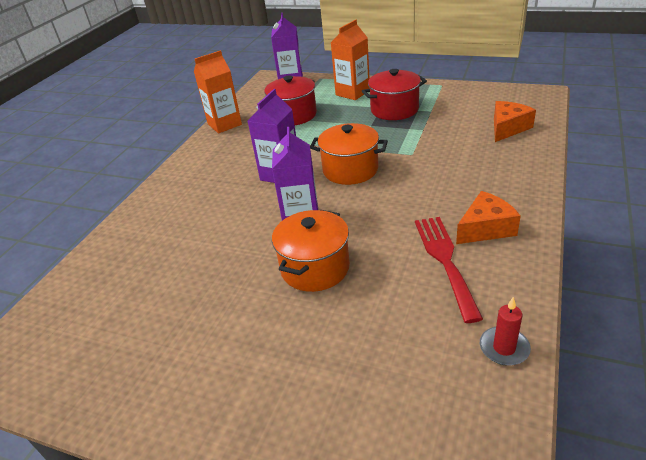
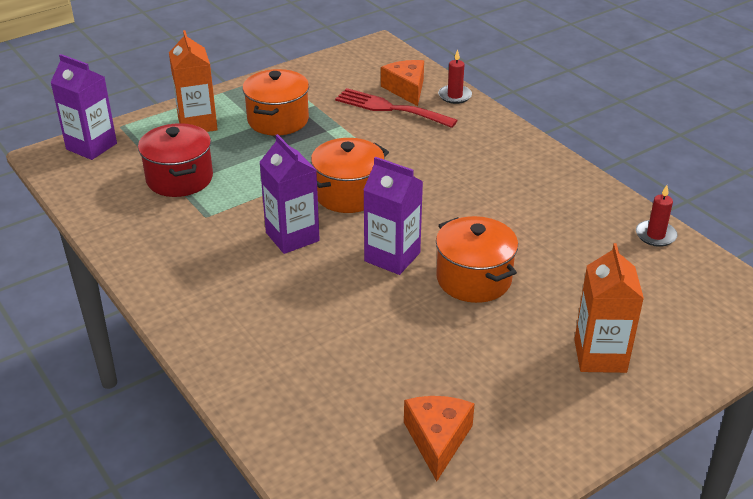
camera: 60 degrees left, 0 degrees up
orange carton [194,50,242,133] -> orange carton moved to [574,243,644,373]
red pot [362,69,427,120] -> orange pot [242,69,309,136]
red fork [415,217,483,323] -> red fork moved to [335,88,458,128]
orange cheese [456,191,521,244] -> orange cheese moved to [404,396,475,481]
none -> red candle [438,50,472,104]

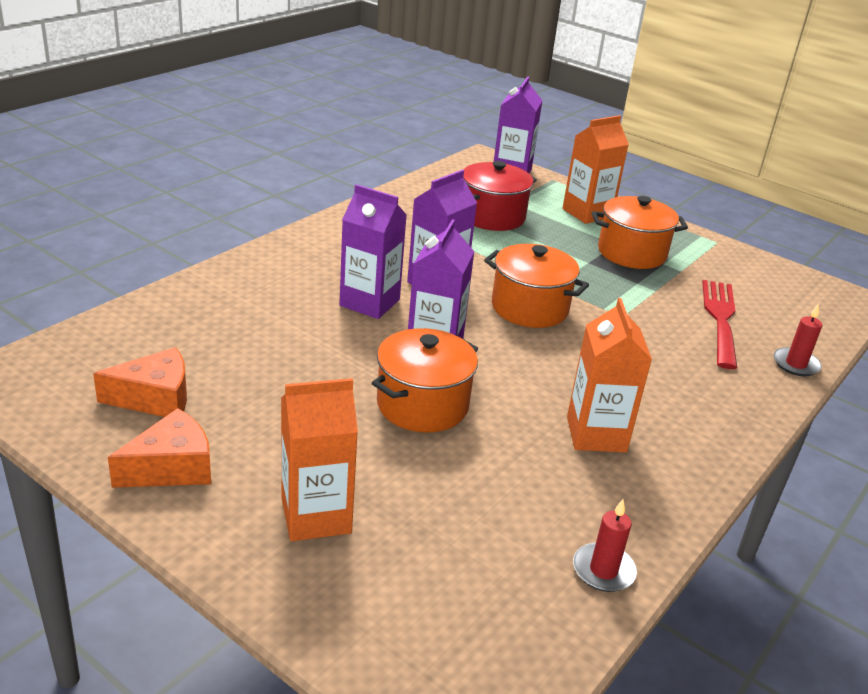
camera: 70 degrees right, 5 degrees down
orange cheese [381,60,424,106] -> orange cheese moved to [108,408,211,488]
none -> purple carton [339,184,407,319]
none -> orange carton [567,298,652,453]

